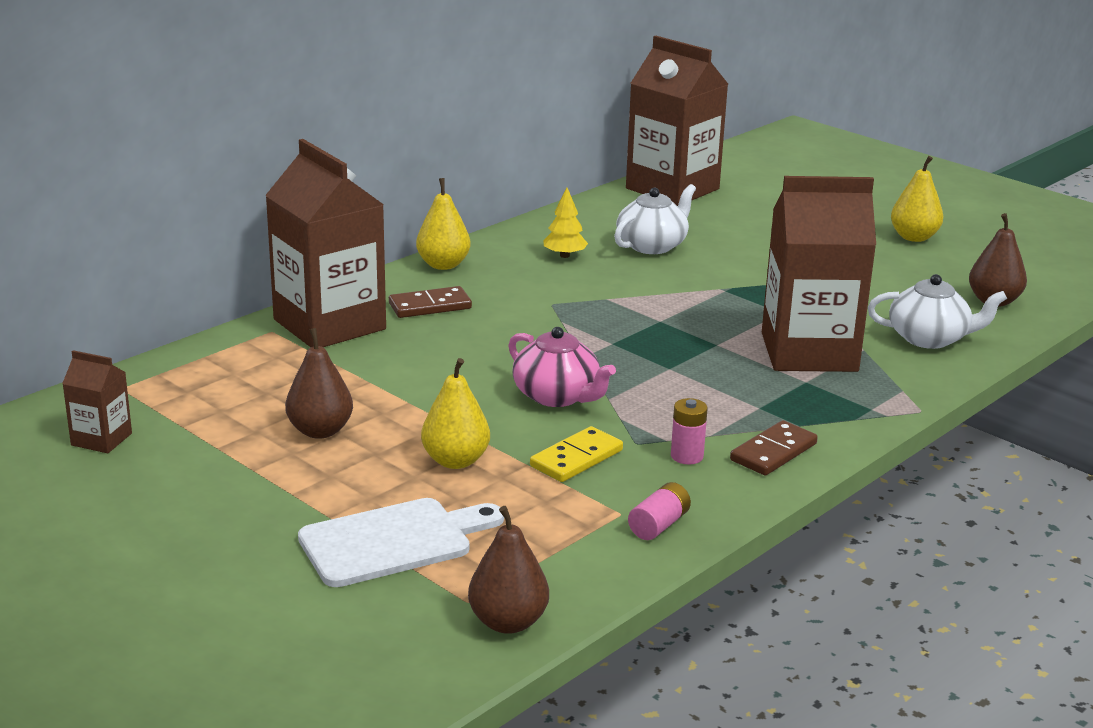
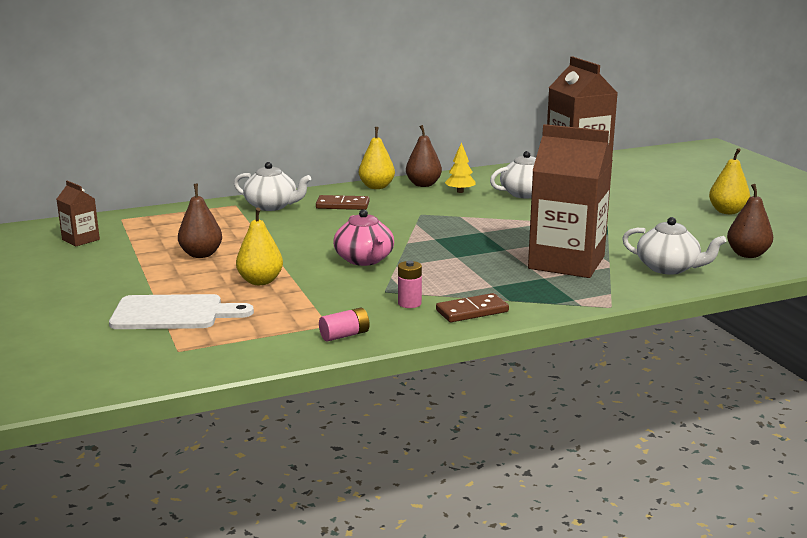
camera: 25 degrees right, 5 degrees down
brown carton [265,139,386,347] -> white teapot [234,162,311,211]
brown pear [468,506,549,634] -> brown pear moved to [406,125,442,187]
yellow domino [530,426,623,482] -> none

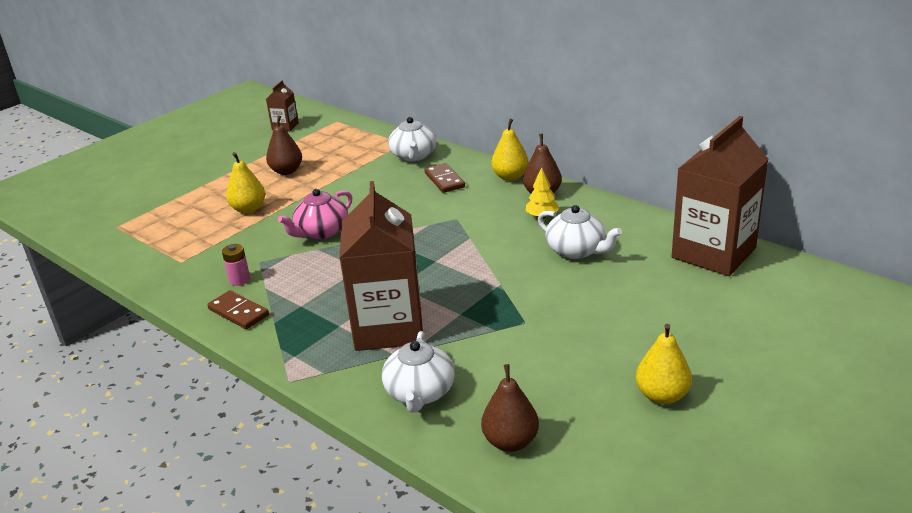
camera: 65 degrees right, 10 degrees up
white cutting board [109,294,254,329] -> none
pink battery [319,308,370,342] -> none

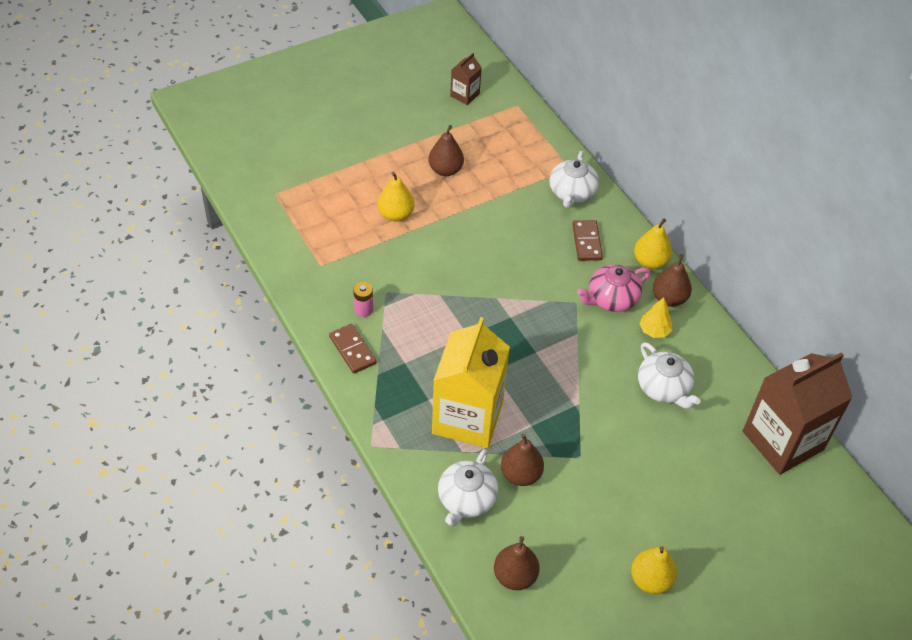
camera: 15 degrees right, 20 degrees up
pink teapot [278,189,352,239] -> pink teapot moved to [577,264,651,312]
brown carton [339,181,423,351] -> yellow carton [432,317,510,448]
none -> brown pear [501,434,544,486]

